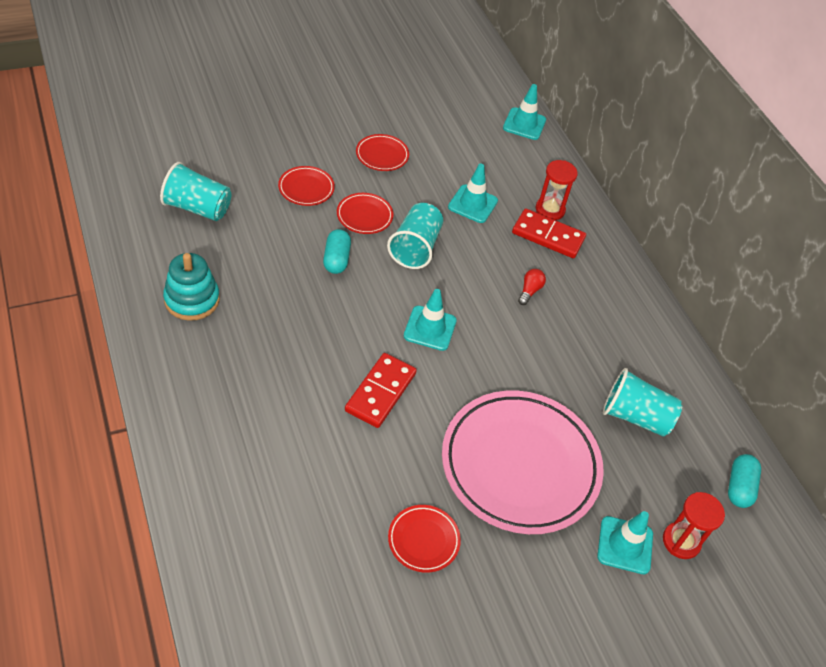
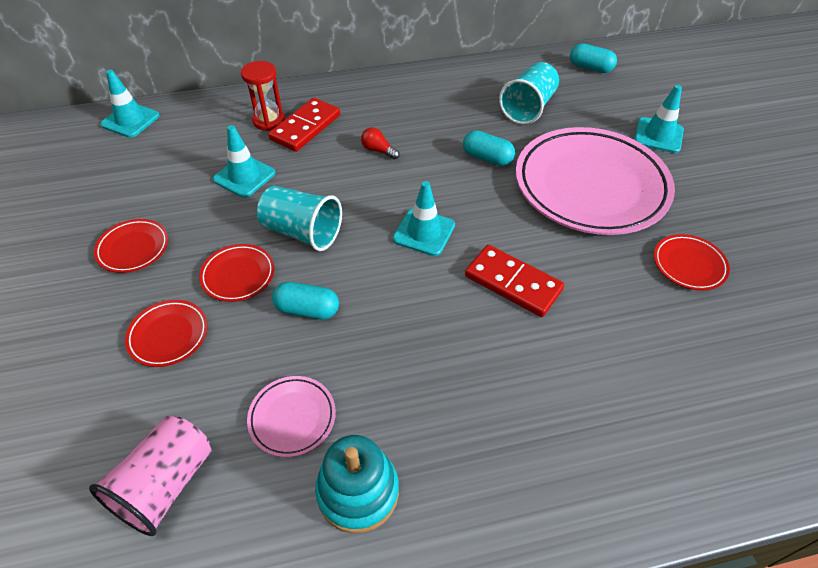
camera: 75 degrees left, 0 degrees up
turquoise cup [160,162,232,221] -> pink cup [89,416,211,536]
red hourglass [663,492,725,559] -> none
none -> pink plate [247,376,336,457]
none -> turquoise capsule [463,130,515,166]

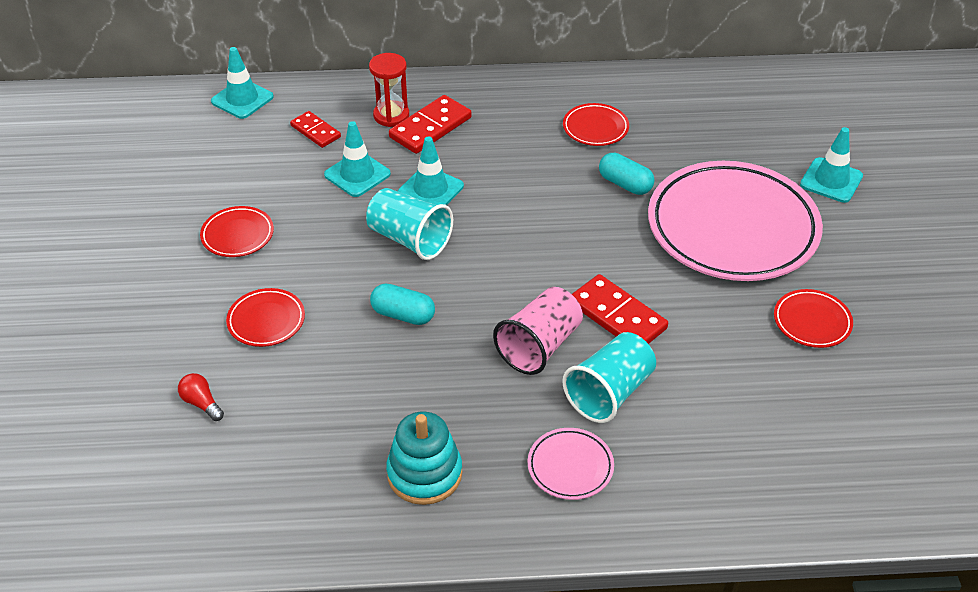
camera: 10 degrees right, 5 degrees down
pink cup [89,416,211,536] -> pink cup moved to [493,287,583,375]
red plate [199,244,274,302] -> red plate moved to [563,103,629,146]
pink plate [247,376,336,457] -> pink plate moved to [528,428,614,500]
red light bulb [361,127,400,160] -> red light bulb moved to [178,373,224,421]
turquoise traffic cone [393,181,455,256] -> turquoise traffic cone moved to [398,136,464,205]
turquoise cup [499,62,559,125] -> turquoise cup moved to [562,332,656,423]
turquoise capsule [570,43,617,73] -> none
none -> red domino [290,111,341,148]

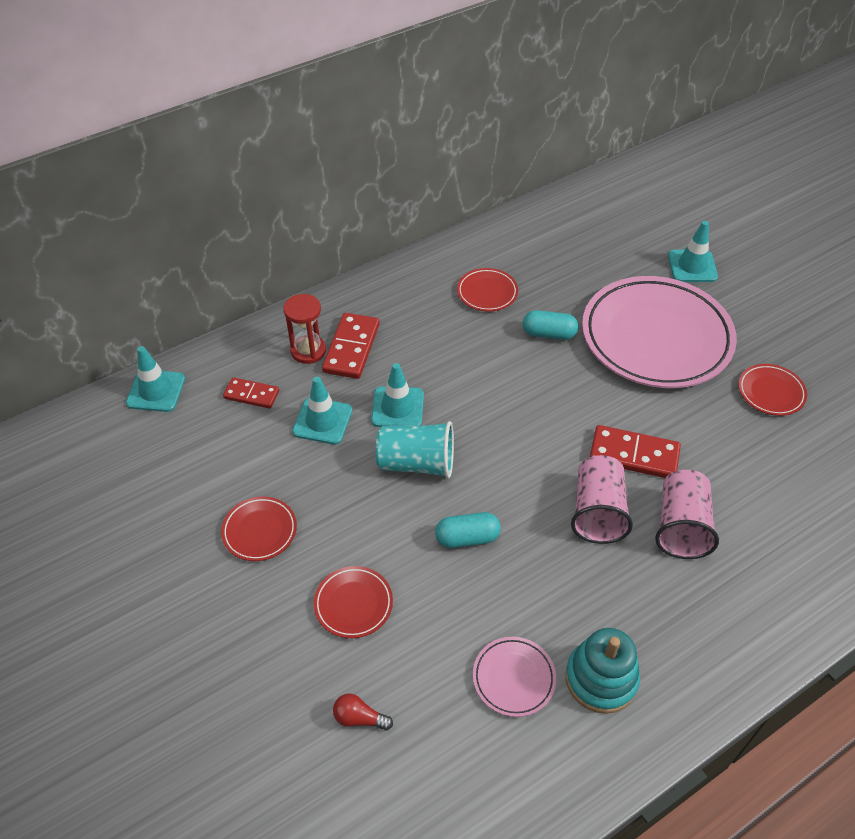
camera: 30 degrees left, 5 degrees up
pink plate [528,428,614,500] -> pink plate moved to [473,637,556,717]
turquoise cup [562,332,656,423] -> pink cup [655,470,719,559]

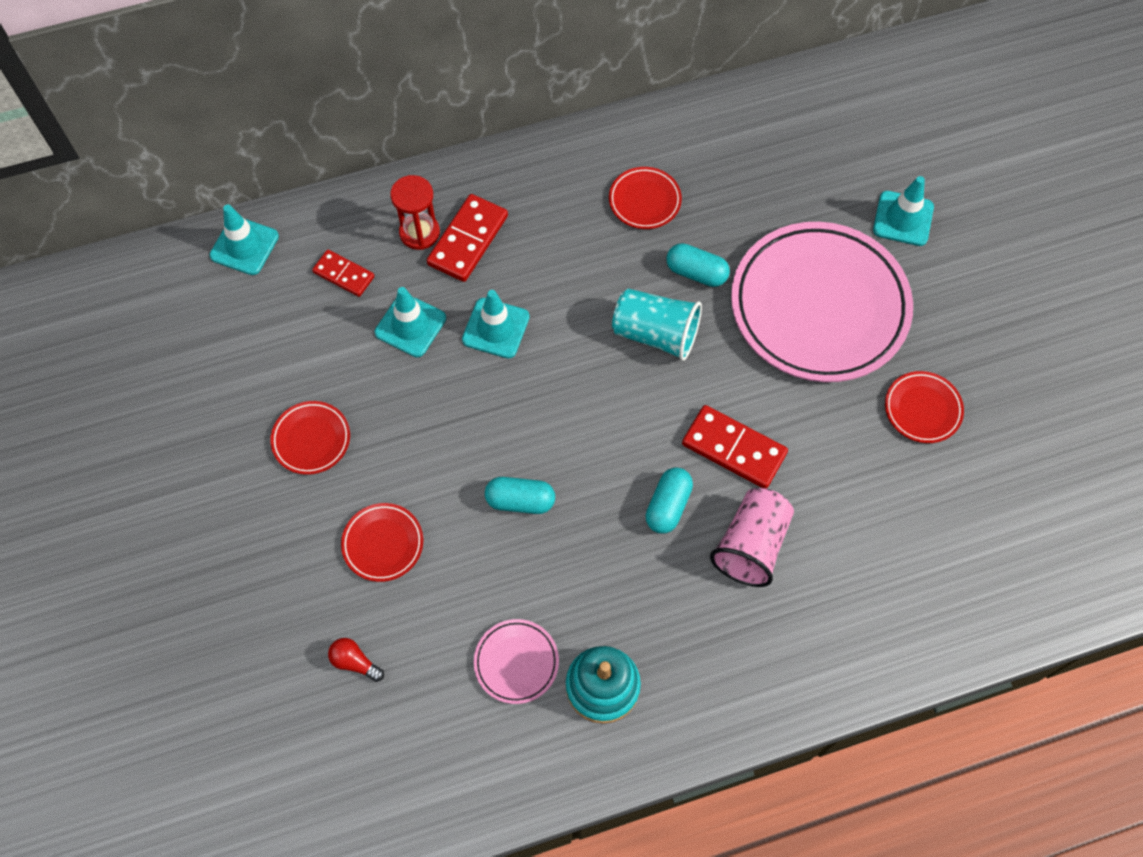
camera: 15 degrees right, 15 degrees up
turquoise cup [376,421,454,479] -> turquoise cup moved to [612,288,702,361]
pink cup [571,455,633,544] -> turquoise capsule [646,468,693,534]

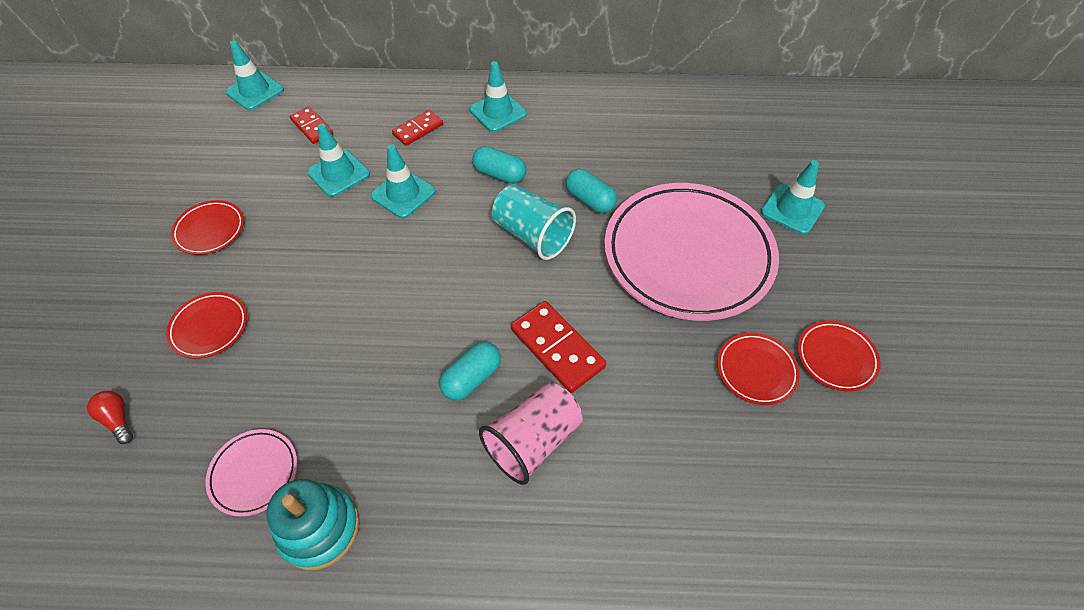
camera: 20 degrees right, 10 degrees down
red hourglass [390,175,440,250] -> none
red domino [427,194,508,282] -> red domino [392,110,443,146], size x0.63
turquoise capsule [485,477,555,514] -> turquoise capsule moved to [472,146,526,184]
red plate [609,167,682,229] -> red plate moved to [798,321,881,392]
none -> turquoise traffic cone [469,61,527,132]

